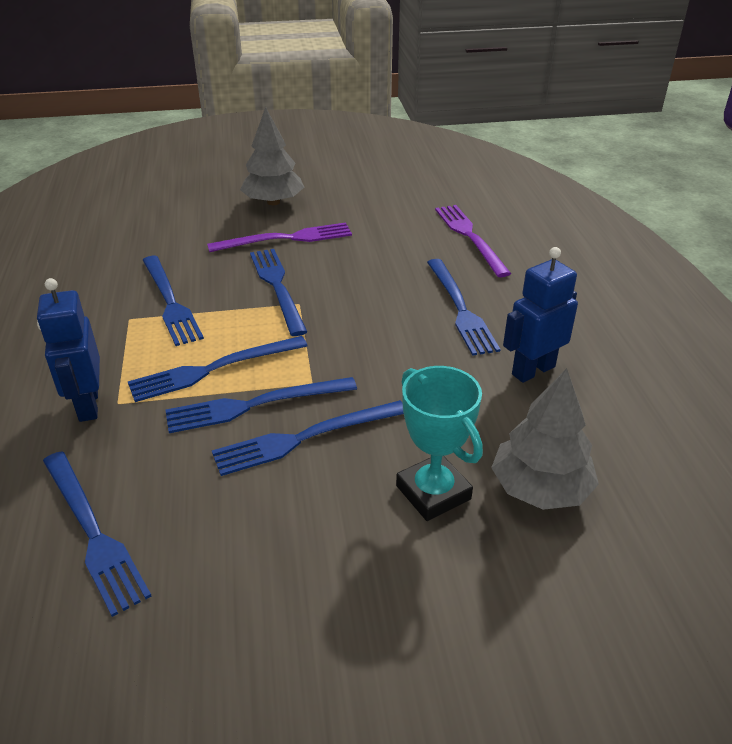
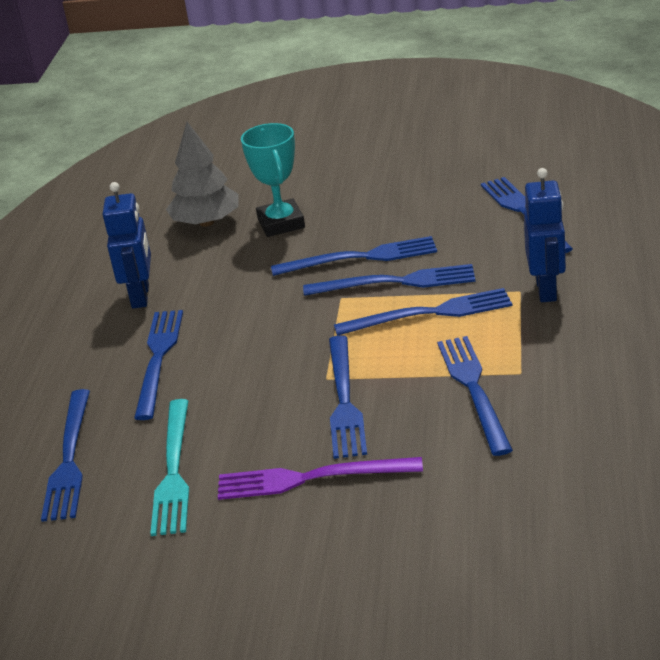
camera: 160 degrees left, 5 degrees down
grey tree [240,107,304,205] -> none
purple fork [435,205,511,277] -> blue fork [41,389,90,522]
blue robot [503,247,578,383] -> blue robot turned 75 degrees counterclockwise [103,182,151,309]
none -> turquoise fork [150,399,189,536]

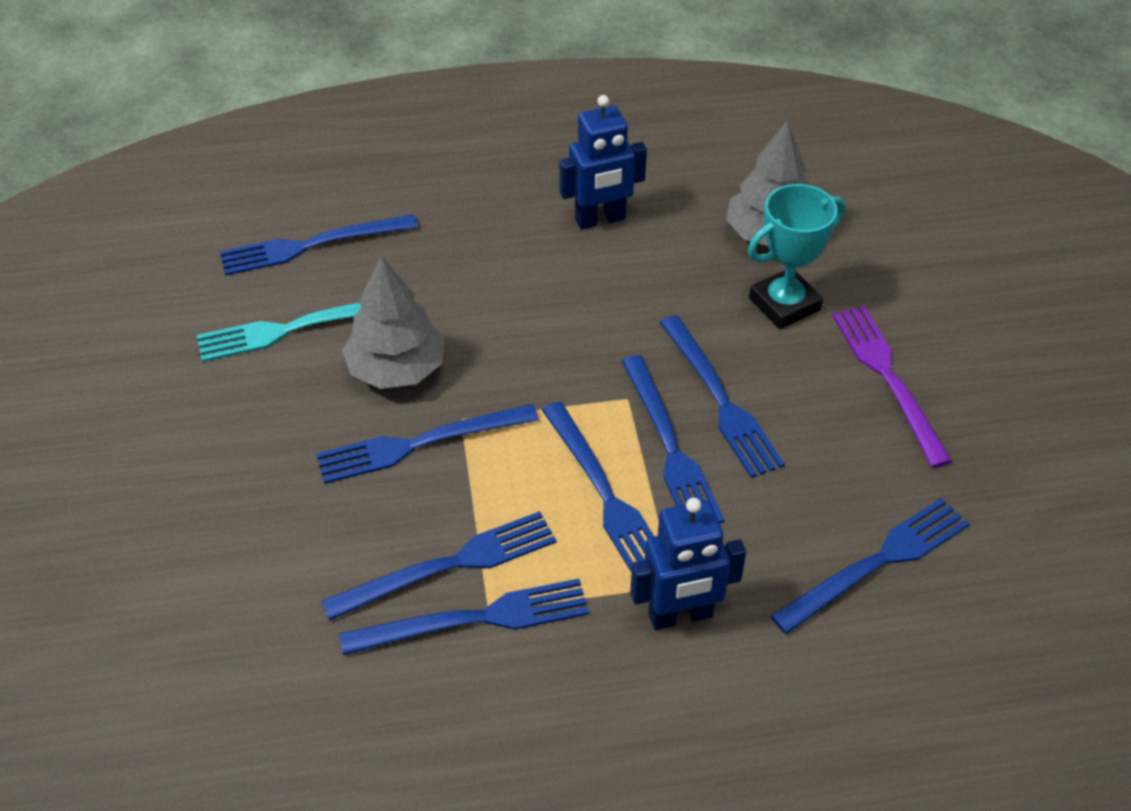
camera: 70 degrees right, 15 degrees up
blue fork [134,310,183,420] -> blue fork moved to [340,579,589,655]
purple fork [218,457,423,500] -> purple fork moved to [832,306,952,468]
none -> grey tree [342,256,445,389]

